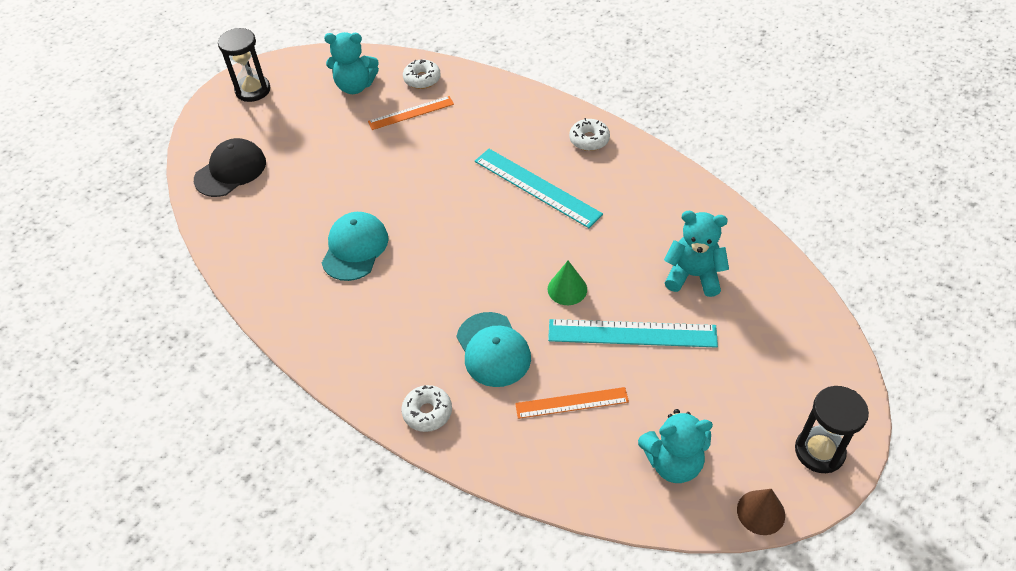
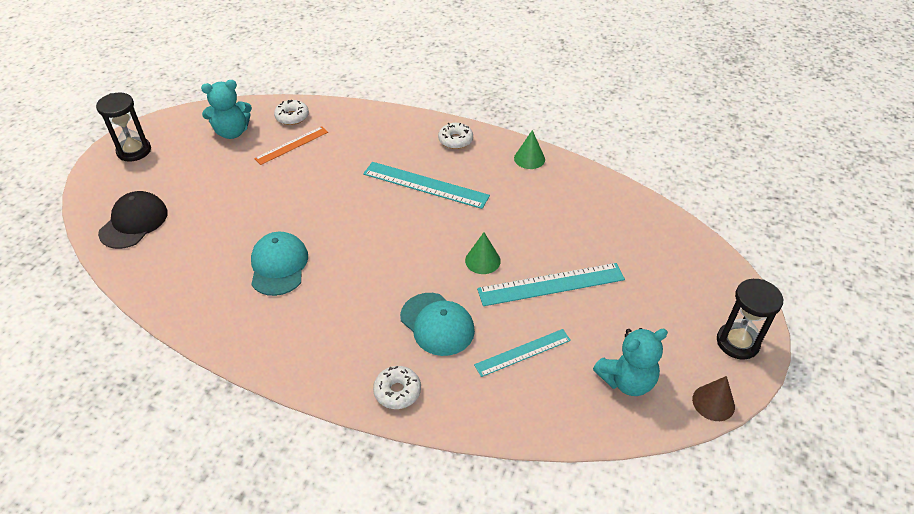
camera: 20 degrees left, 5 degrees down
orange ruler [515,387,629,419] -> turquoise ruler [474,329,571,377]
turquoise teddy bear [664,211,729,297] -> none
none -> green cone [514,130,545,169]

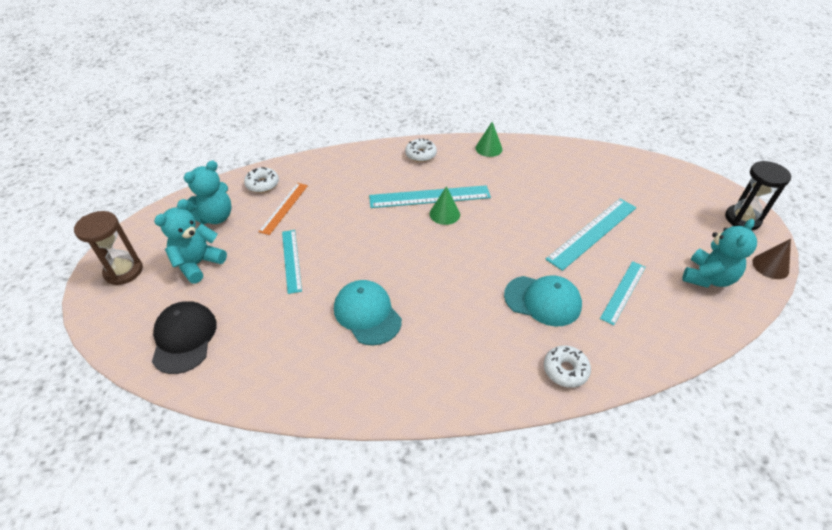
camera: 30 degrees left, 0 degrees up
black hourglass [96,92,151,162] -> brown hourglass [74,211,143,285]
green cone [465,232,501,274] -> green cone moved to [430,186,460,225]
none -> turquoise teddy bear [154,199,227,283]
none -> turquoise ruler [282,230,302,294]

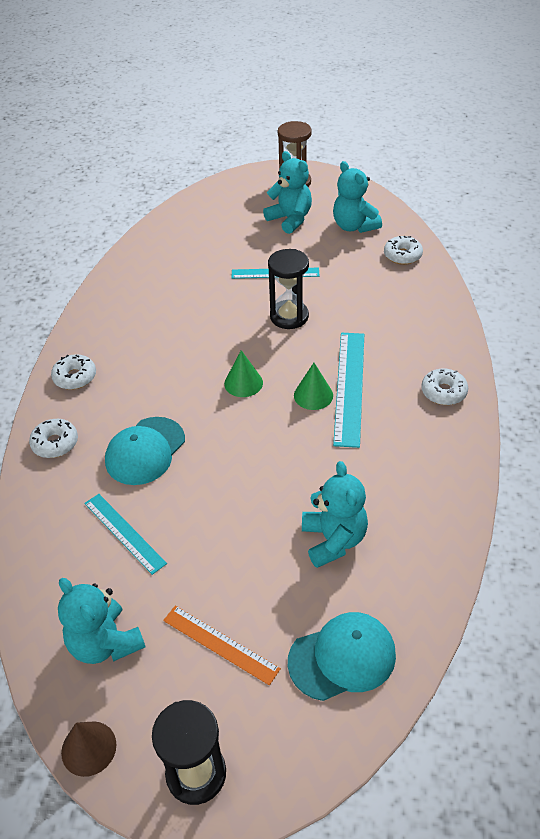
camera: 105 degrees right, 0 degrees up
black cap [152,301,217,374] -> none
orange ruler [258,183,308,235] -> orange ruler moved to [163,606,281,686]
turquoise cap [334,280,402,346] -> turquoise cap moved to [288,612,396,701]
green cone [475,122,503,157] -> green cone moved to [224,350,263,397]
turquoise ruler [545,199,637,271] -> none
none -> white donut [51,354,96,390]
none -> black hourglass [268,249,309,329]
none -> turquoise teddy bear [302,461,368,568]

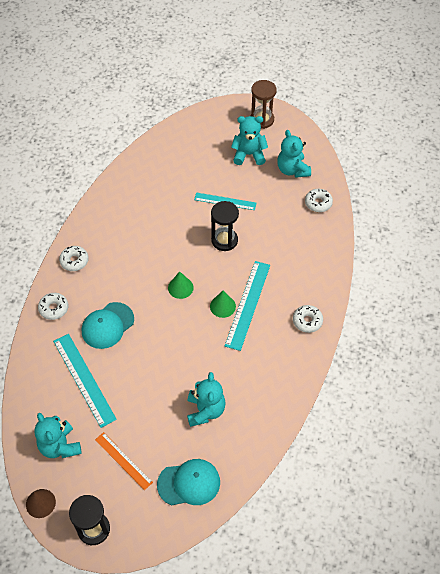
camera: 10 degrees right, 10 degrees up
turquoise ruler [84,494,167,575] -> turquoise ruler [53,334,117,428], size x1.57
turquoise teddy bear [263,151,312,234] -> turquoise teddy bear turned 60 degrees counterclockwise [231,116,268,165]

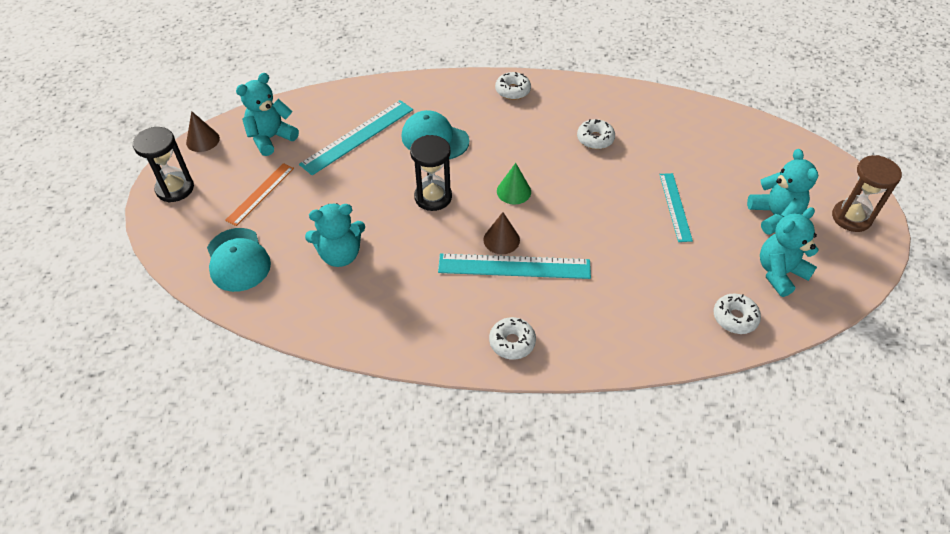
camera: 75 degrees right, 5 degrees down
white donut [38,293,69,320] -> white donut moved to [577,119,615,149]
green cone [210,291,236,318] -> brown cone [483,212,520,254]
black hourglass [211,201,239,251] -> black hourglass moved to [410,135,452,211]

